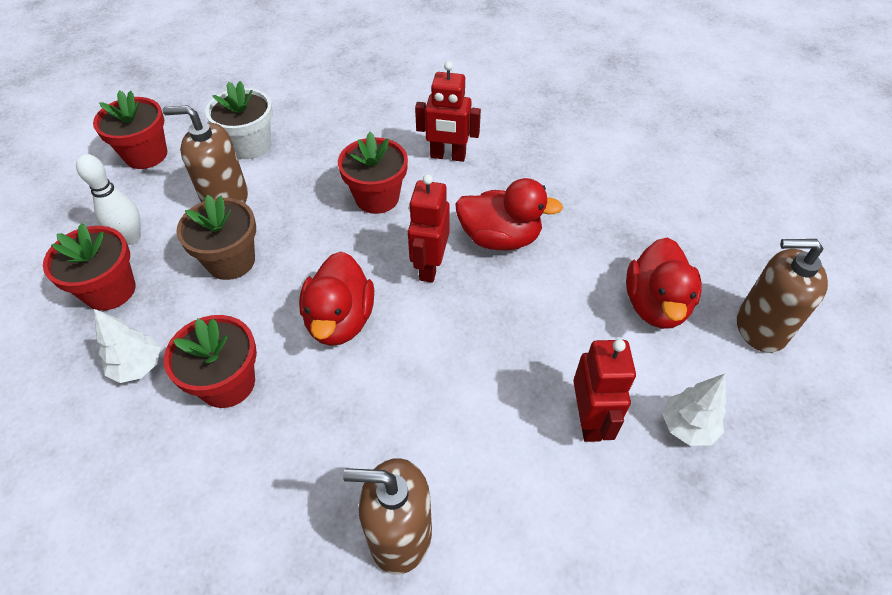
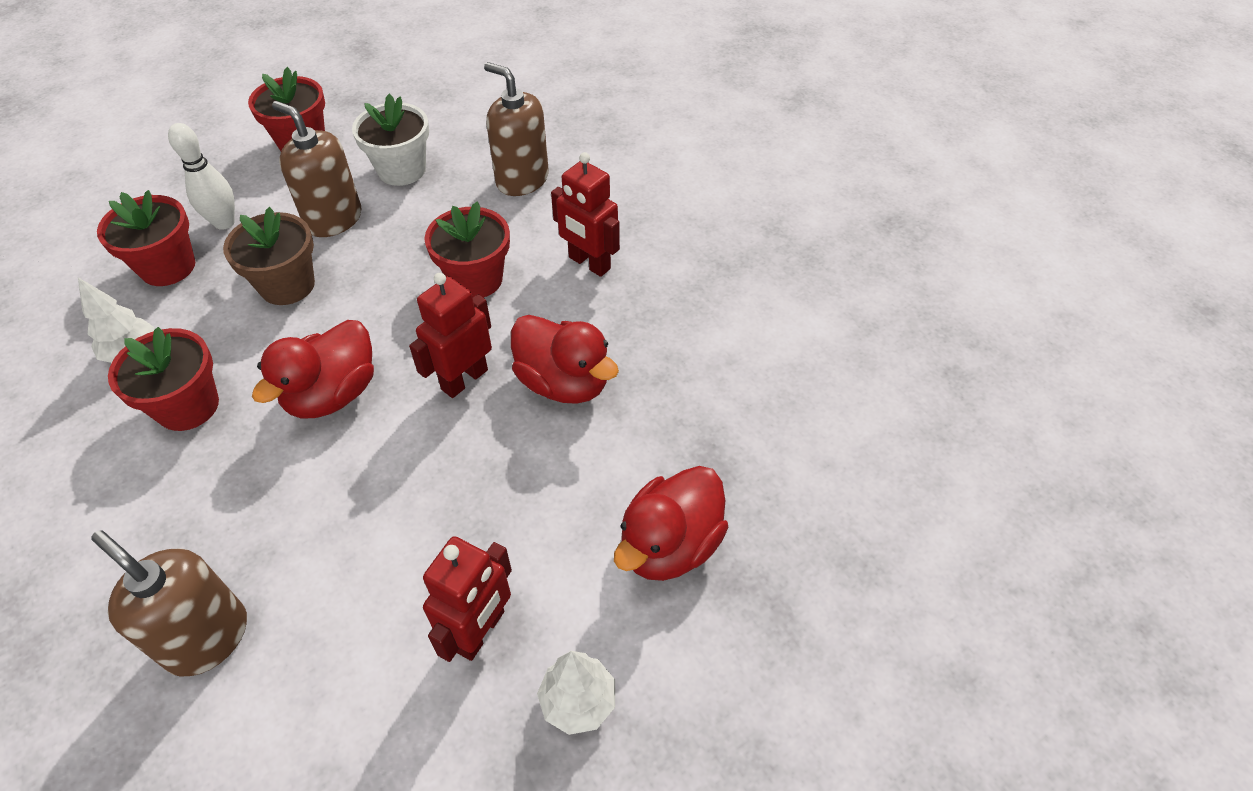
camera: 30 degrees right, 0 degrees up
brown soap dispenser [737,239,828,353] -> brown soap dispenser moved to [484,62,549,196]

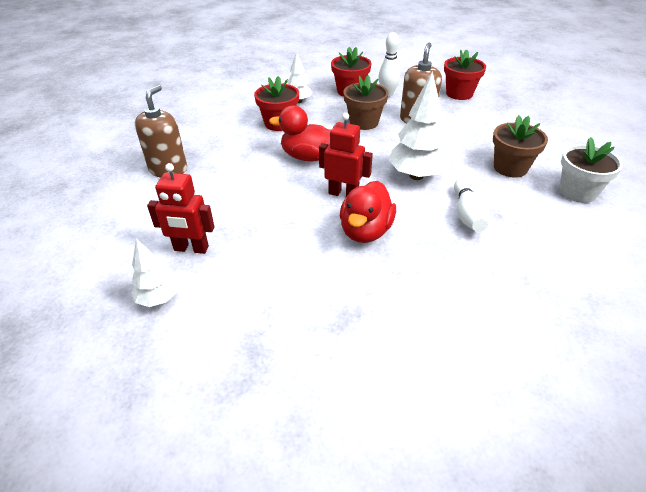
camera: 70 degrees right, 10 degrees down
white flower pot [352,93,429,186] -> white flower pot moved to [559,137,623,203]
red flower pot [424,202,510,298] -> white tree [388,71,450,180]
brown soap dispenser [484,62,549,196] -> brown flower pot [493,115,548,178]
red robot [551,152,620,277] -> white bowling pin [454,178,490,232]
red duck [614,466,728,581] -> none

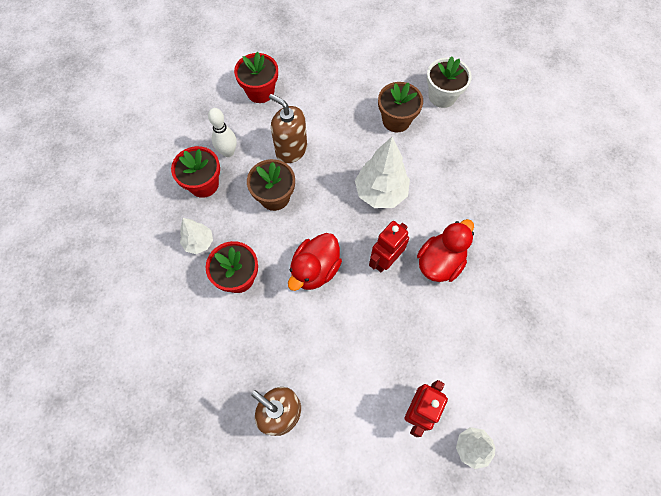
camera: 70 degrees left, 25 degrees up
red duck [340,181,396,243] -> red duck turned 90 degrees counterclockwise [417,219,474,282]
white bowling pin [454,178,490,232] -> none

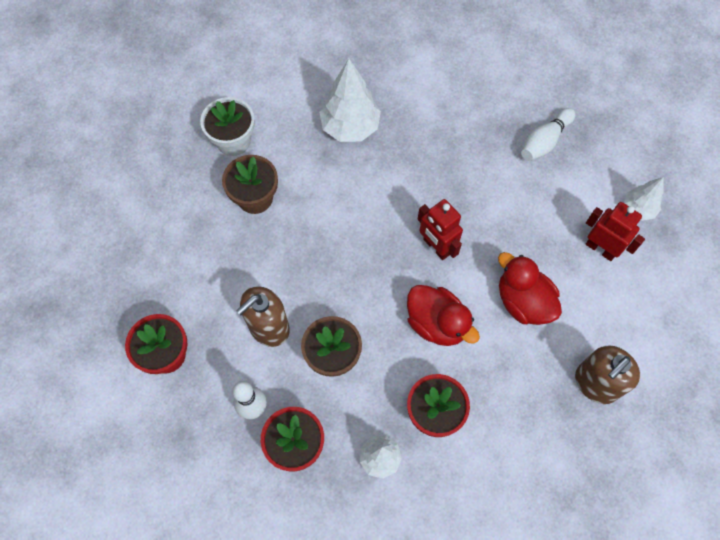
camera: 80 degrees left, 0 degrees up
white tree [355,137,410,208] -> white tree moved to [319,59,381,142]
red duck [417,219,474,282] -> red duck moved to [498,252,562,325]
none -> white bowling pin [521,108,575,161]

